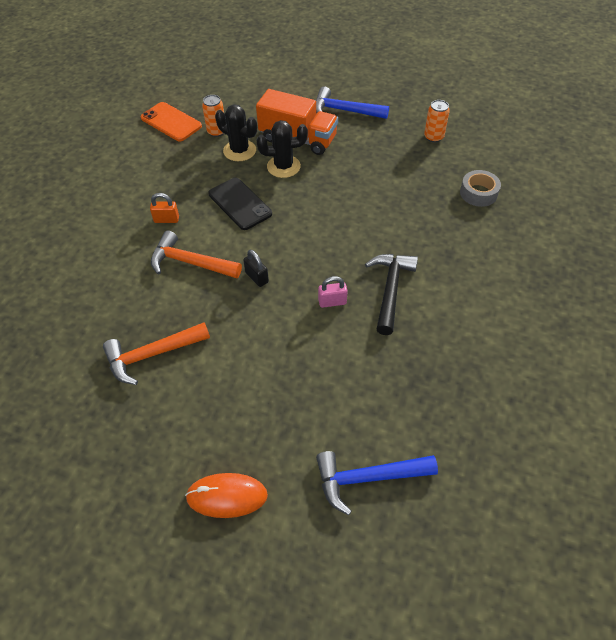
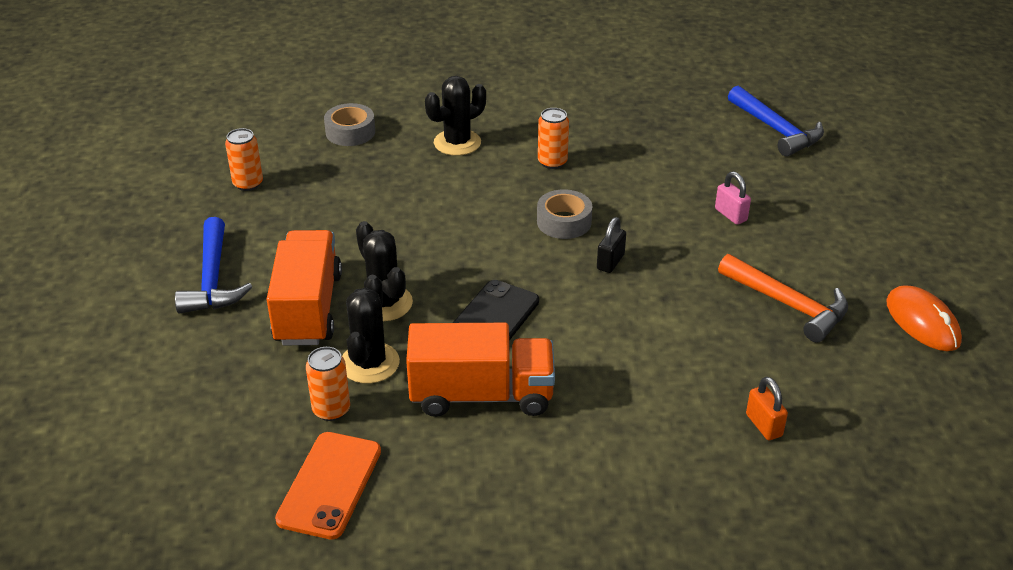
camera: 115 degrees left, 15 degrees down
orange padlock [150,193,179,223] -> orange padlock moved to [746,377,788,440]
orange hammer [151,231,242,278] -> none
orange mouse [185,473,268,518] -> orange mouse moved to [886,285,962,351]
pink padlock [318,276,348,308] -> pink padlock moved to [715,171,751,225]
black hammer [365,254,418,335] -> orange can [538,108,569,169]
none -> orange truck [406,323,555,417]
none -> black cactus [425,76,486,156]
none -> grey tape [537,189,592,239]

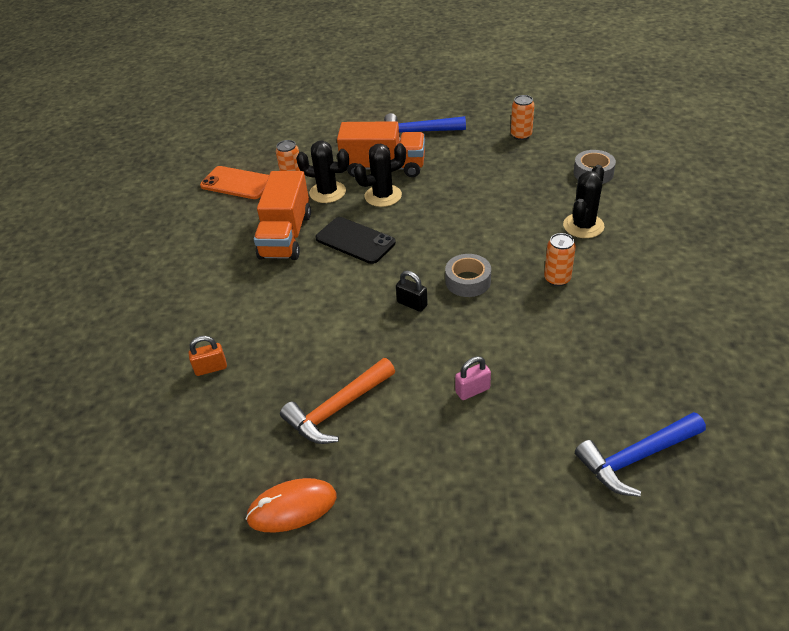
camera: 100 degrees right, 5 degrees up
black cactus [425,76,486,156] -> black cactus turned 60 degrees clockwise [563,165,604,238]

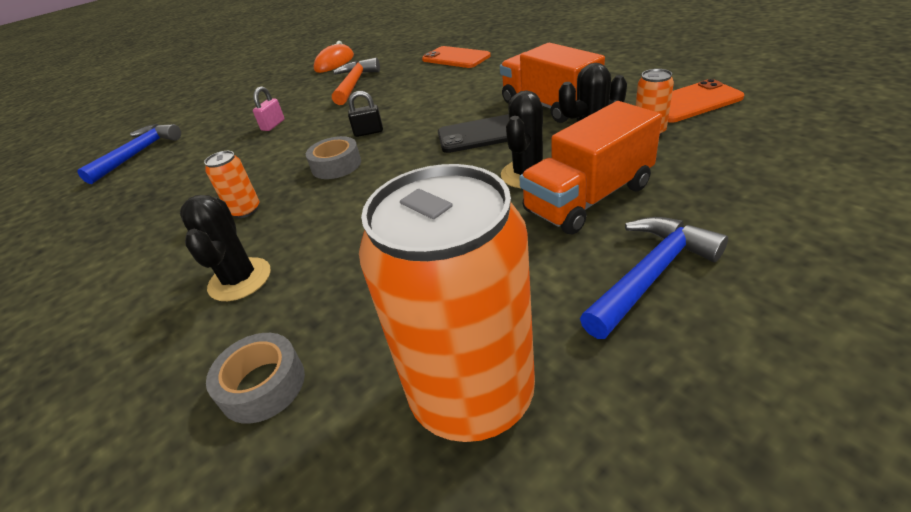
camera: 140 degrees right, 5 degrees down
orange padlock [188,336,227,376] -> orange phone [422,46,491,68]
orange can [511,95,534,140] -> orange can [359,164,535,442], size x2.34

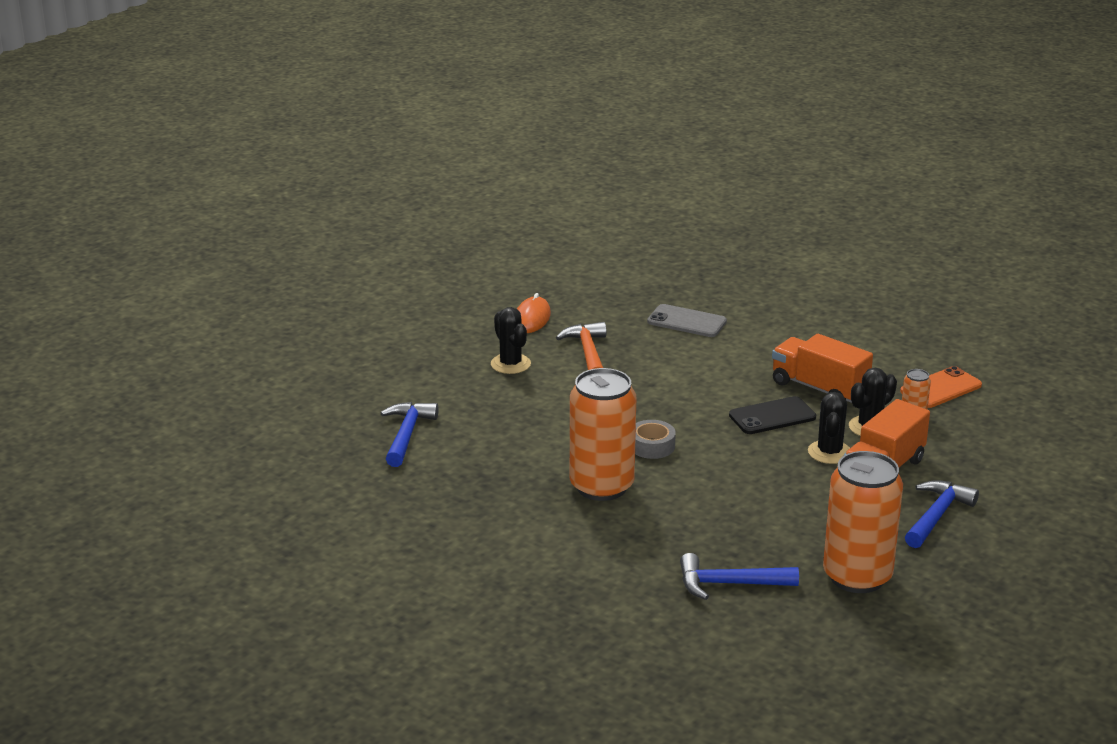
camera: 20 degrees left, 10 degrees down
black cactus [180,195,271,301] -> black cactus moved to [491,307,531,374]
orange can [204,151,260,218] -> orange can [570,368,636,501], size x2.34
grey tape [206,333,305,424] -> blue hammer [680,553,799,600]
pink padlock [253,86,285,131] -> none
black padlock [348,91,383,137] -> none
orange phone [422,46,491,68] -> grey phone [647,304,727,337]

